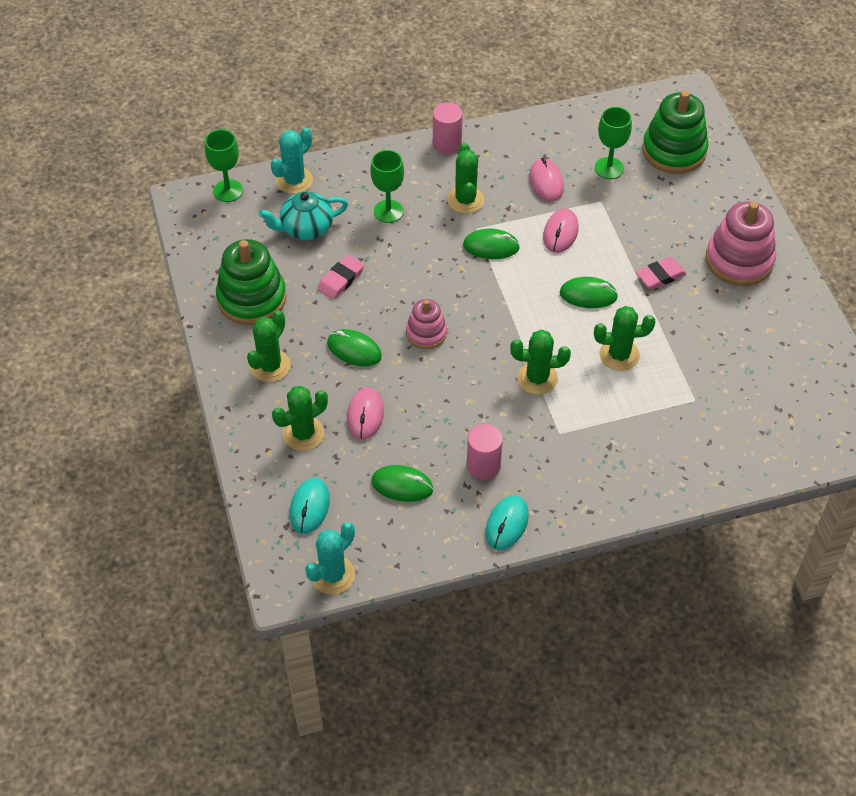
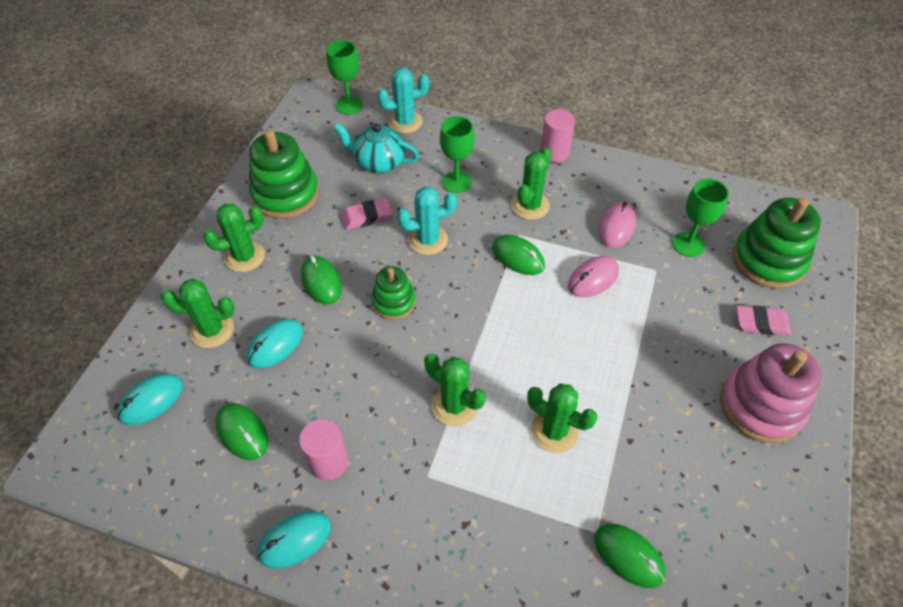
camera: 35 degrees right, 0 degrees up
turquoise cactus [305,522,355,594] -> turquoise cactus moved to [397,187,457,255]
pink mouse [347,387,384,440] -> turquoise mouse [246,319,303,369]
pink stacking toy [406,299,447,349] -> green stacking toy [371,266,416,320]
green mouse [560,277,618,308] -> green mouse moved to [594,524,666,588]
pink eraser [636,257,687,289] -> pink eraser moved to [736,306,792,335]

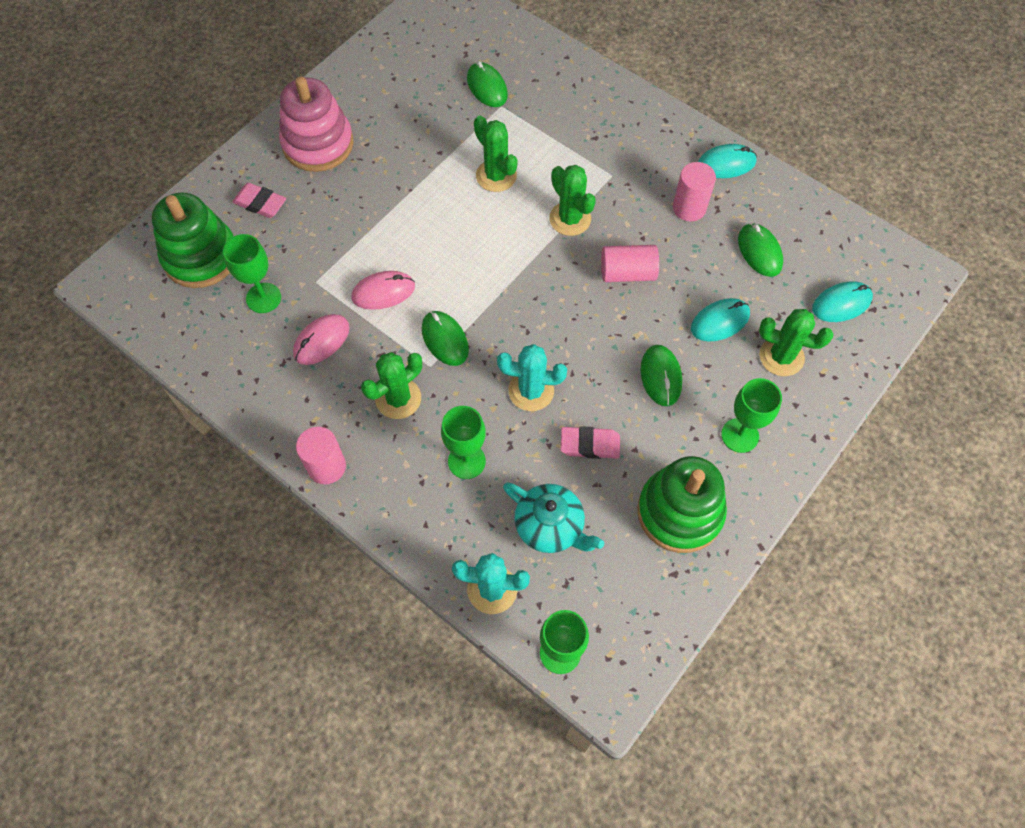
camera: 160 degrees left, 10 degrees up
green cactus [203,203,265,272] -> green goblet [721,378,782,453]
green stacking toy [371,266,416,320] -> none
none -> pink cylinder [601,245,659,282]

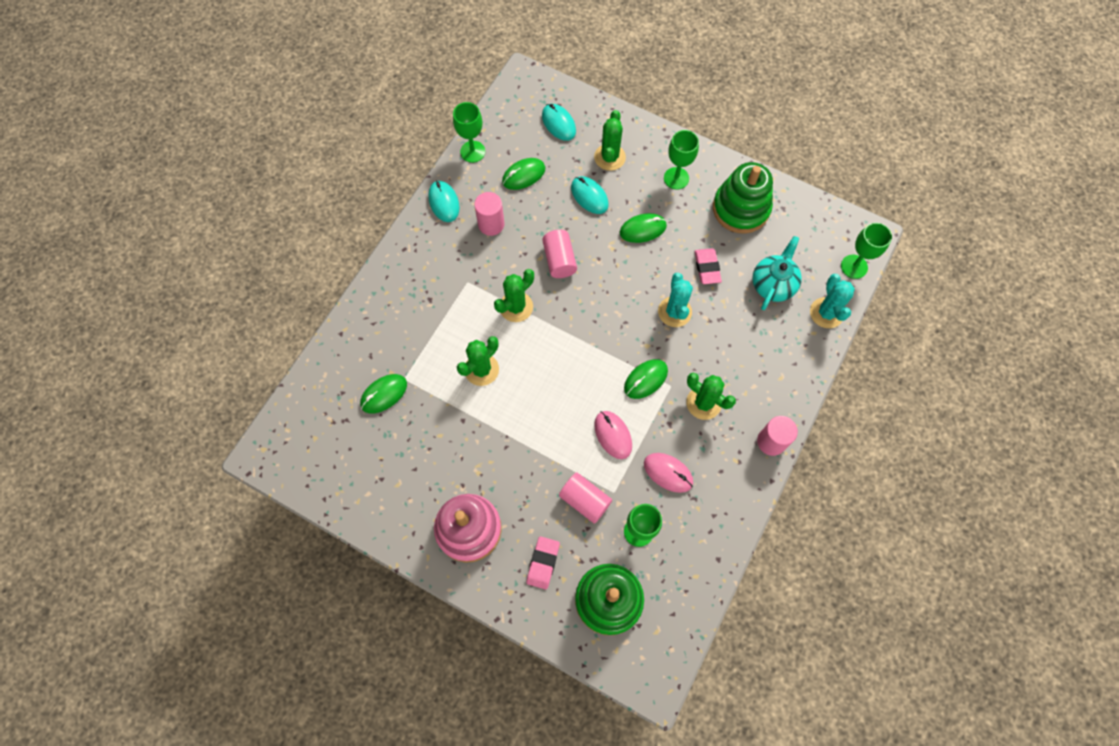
camera: 100 degrees left, 5 degrees up
green goblet [441,406,486,479] -> green goblet moved to [453,102,485,163]
none -> pink cylinder [559,472,612,524]

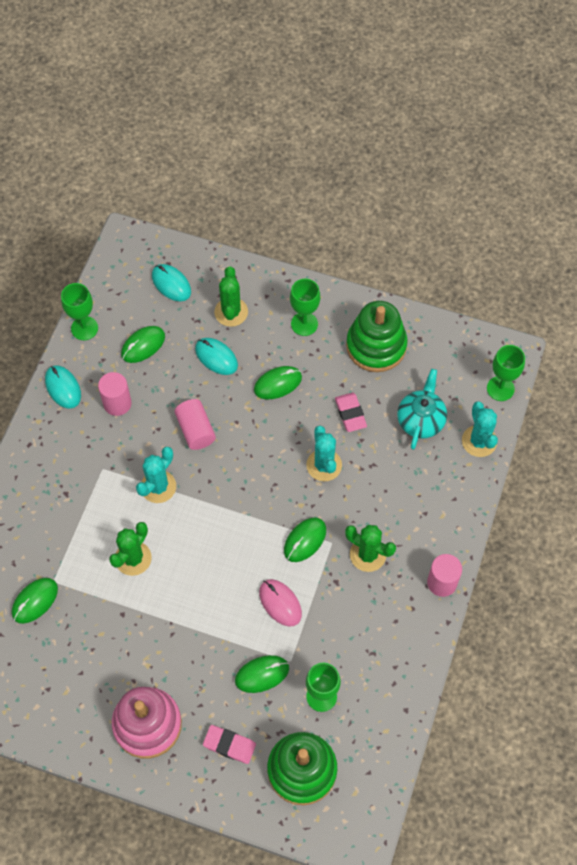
camera: 10 degrees left, 5 degrees down
green cactus [494,269,534,322] -> turquoise cactus [136,447,176,503]
pink eraser [526,536,560,590] -> pink eraser turned 75 degrees counterclockwise [203,725,256,764]
pink cylinder [559,472,612,524] -> green mouse [235,655,289,693]
pink mouse [644,453,693,493] -> none

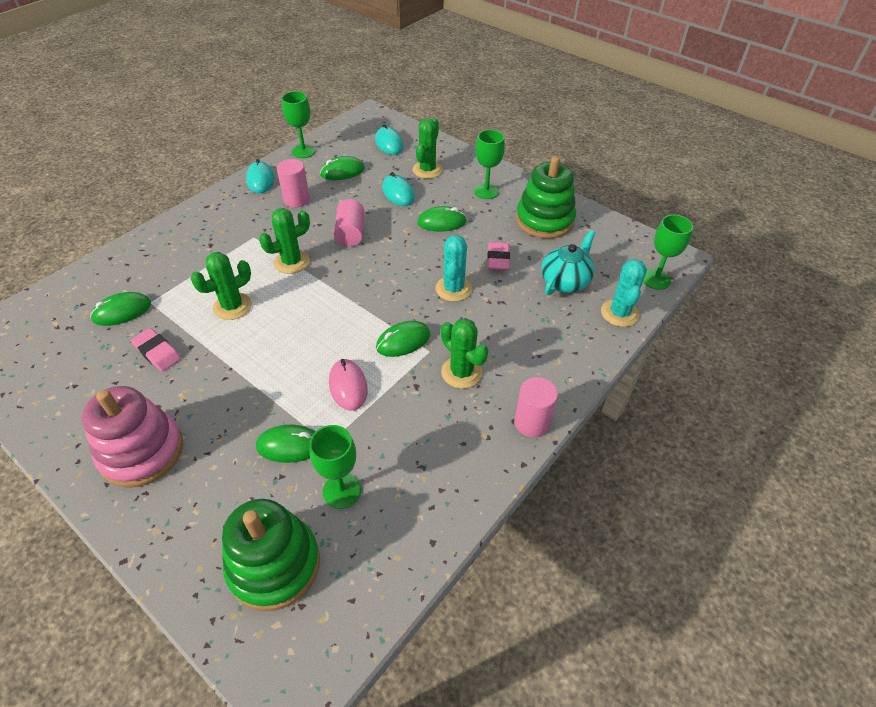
camera: 20 degrees right, 15 degrees down
turquoise cactus [136,447,176,503] -> green cactus [259,208,310,274]
pink eraser [203,725,256,764] -> pink eraser moved to [131,328,181,372]

